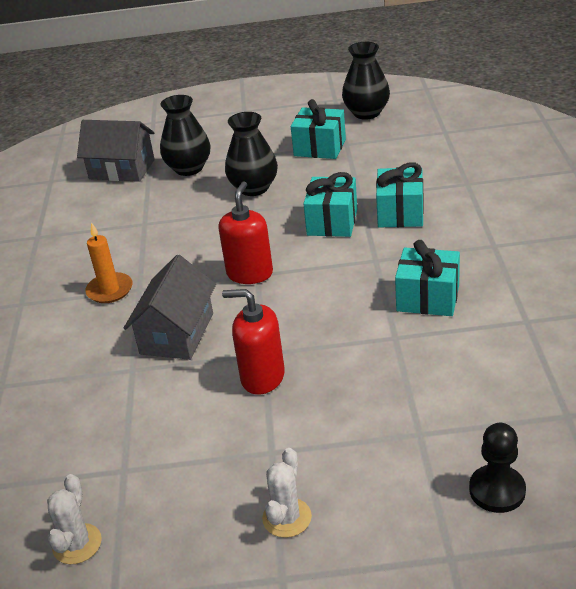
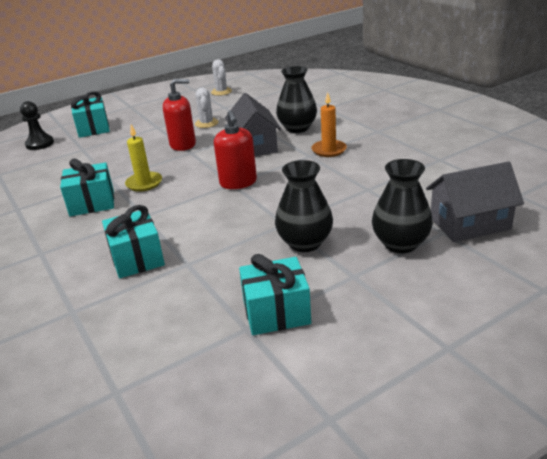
camera: 150 degrees right, 5 degrees down
white cactus [262,448,312,538] -> white cactus moved to [195,88,218,128]
turquoise gift [304,172,357,237] -> turquoise gift moved to [71,91,110,138]
black vase [342,42,390,120] -> black vase moved to [276,66,317,133]
none -> yellow candle [125,124,162,192]

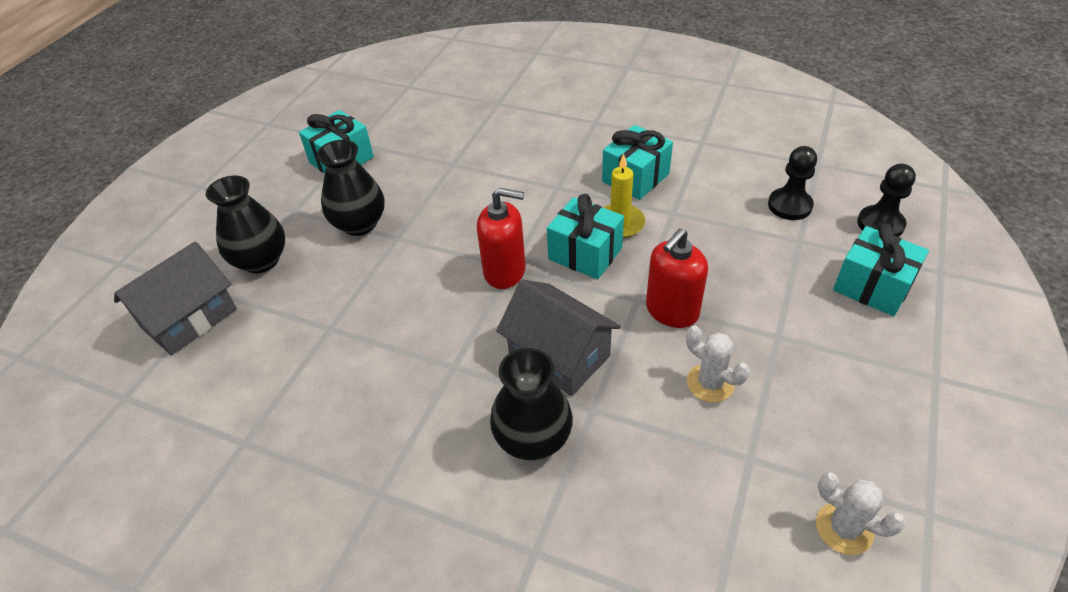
camera: 145 degrees right, 15 degrees up
turquoise gift [102,205,165,278] -> turquoise gift moved to [547,194,624,279]
red soap dispenser [214,110,257,189] -> red soap dispenser turned 150 degrees clockwise [477,188,526,289]
orange candle [311,92,347,157] -> none
none -> black pawn [768,146,817,220]

